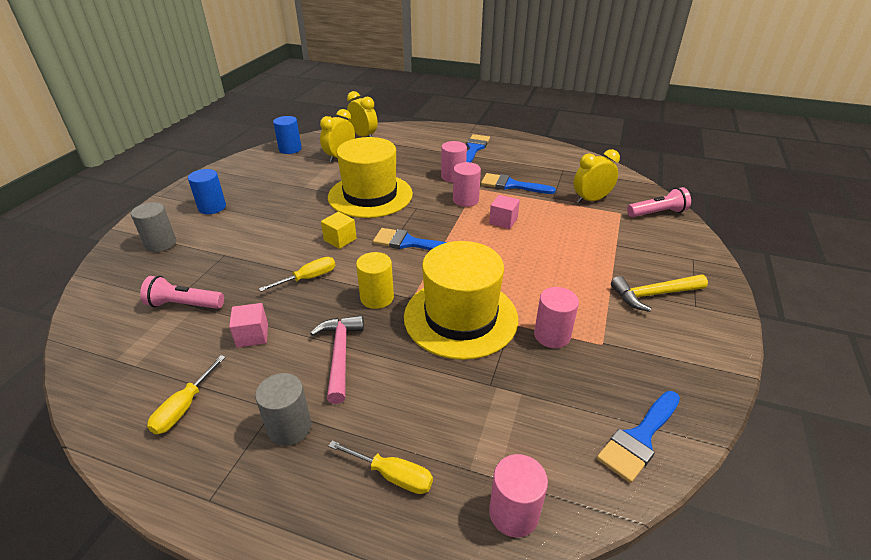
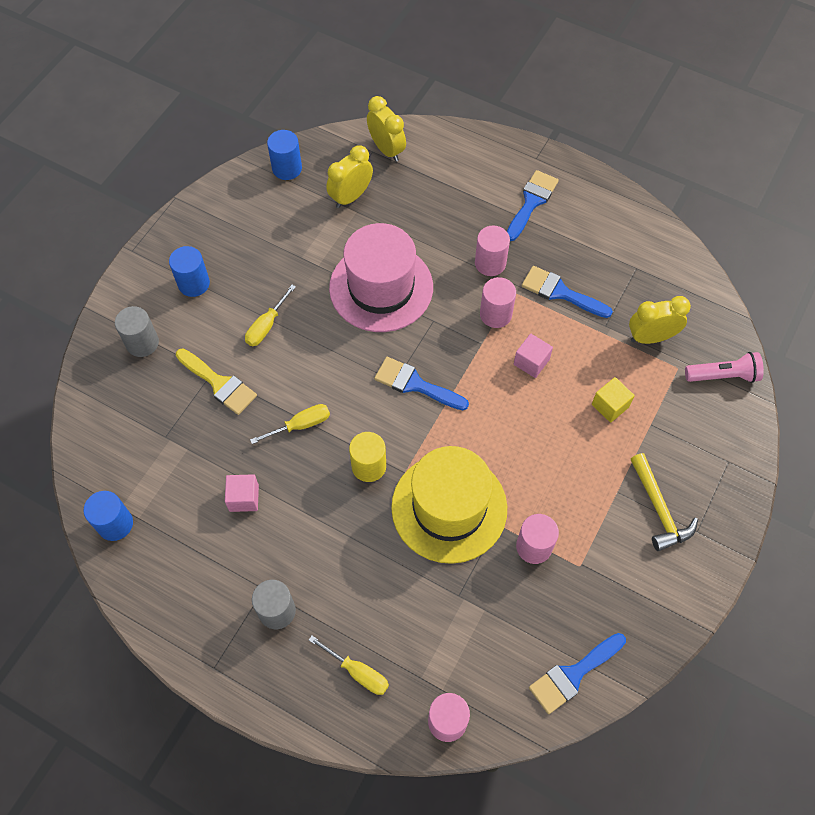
camera: 10 degrees right, 25 degrees up
pink flashlight [140,276,224,309] -> none
yellow screwdriver [147,355,226,434] -> yellow screwdriver moved to [245,285,296,346]
pink hammer [310,315,364,404] -> none
yellow cube [321,212,357,249] -> yellow cube moved to [592,377,635,423]
yellow hat [328,137,413,218] -> pink hat [329,223,433,332]
yellow hammer [611,275,708,312] -> yellow hammer turned 105 degrees counterclockwise [631,453,698,551]
none -> blue cylinder [84,491,133,541]
none -> yellow brush [176,348,257,415]

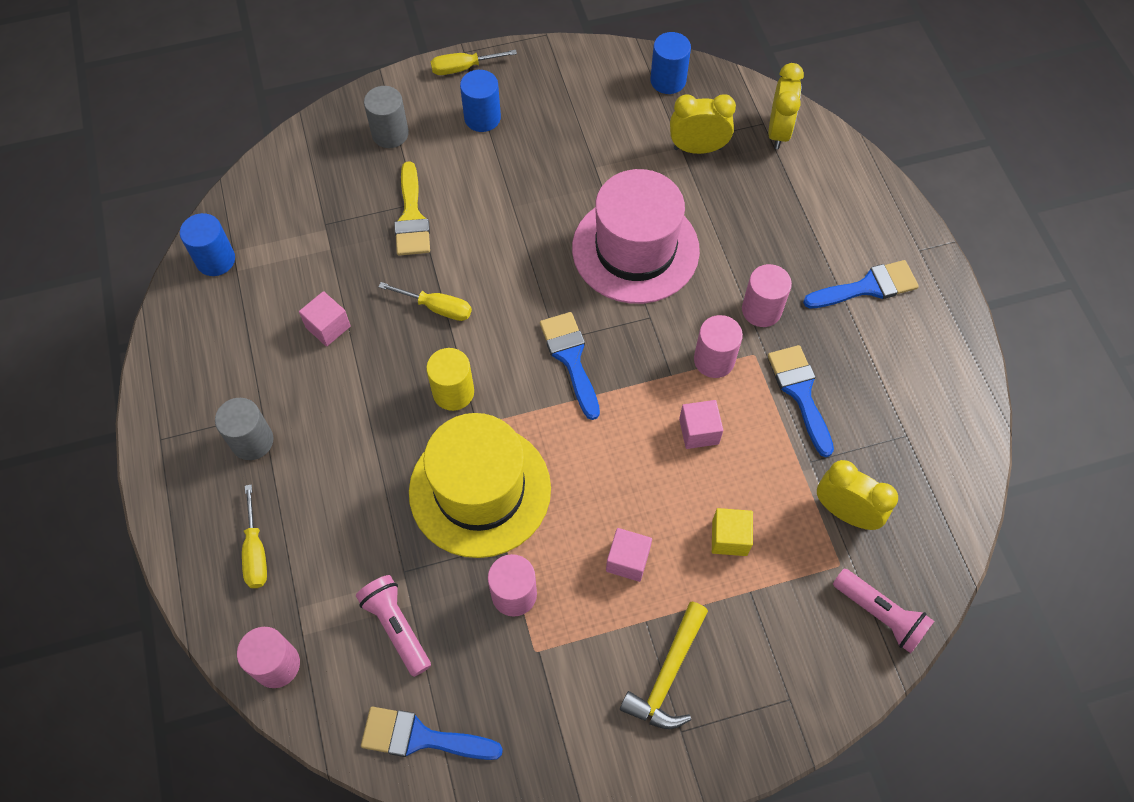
camera: 45 degrees right, 0 degrees up
yellow screwdriver [245,285,296,346] -> yellow screwdriver moved to [431,50,517,75]
none -> pink flashlight [356,575,431,677]
none -> pink cube [606,528,652,582]

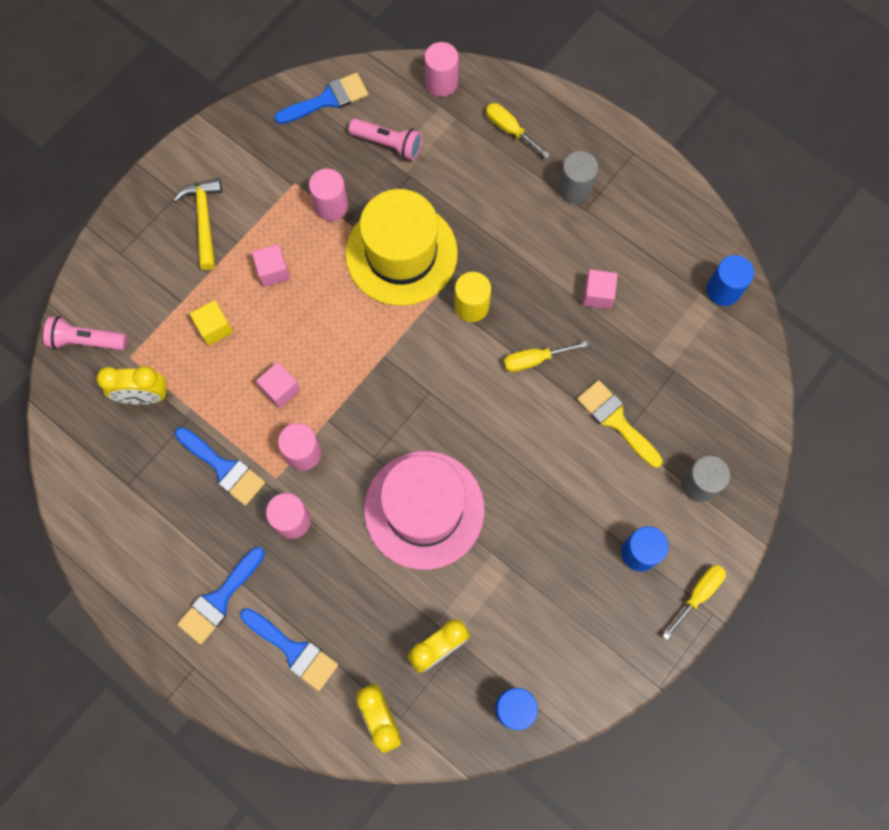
camera: 145 degrees right, 10 degrees up
blue brush [540,312,600,420] -> blue brush moved to [240,608,338,691]

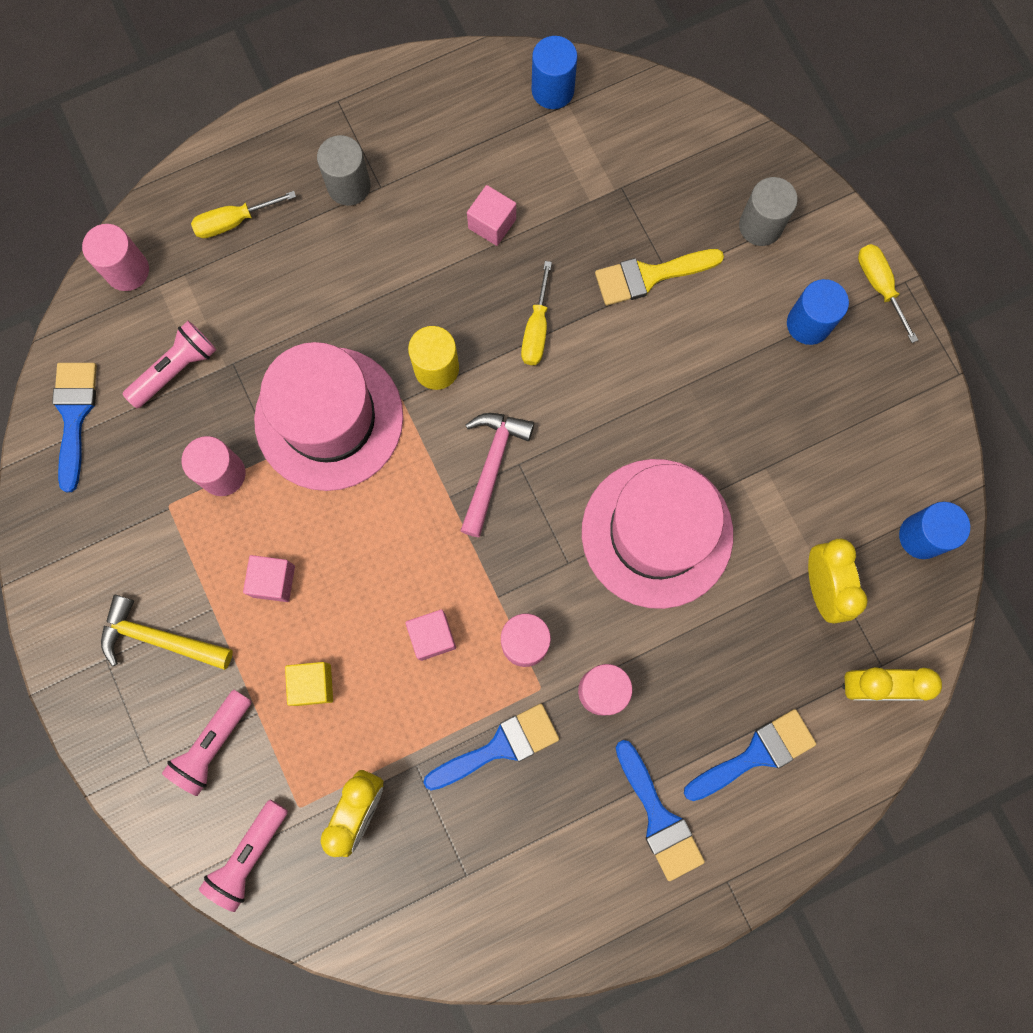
camera: 65 degrees left, 5 degrees up
yellow hat [345,189,458,306] -> pink hat [254,342,403,491]
none -> pink flashlight [162,690,251,796]
none -> pink hammer [460,413,534,537]

